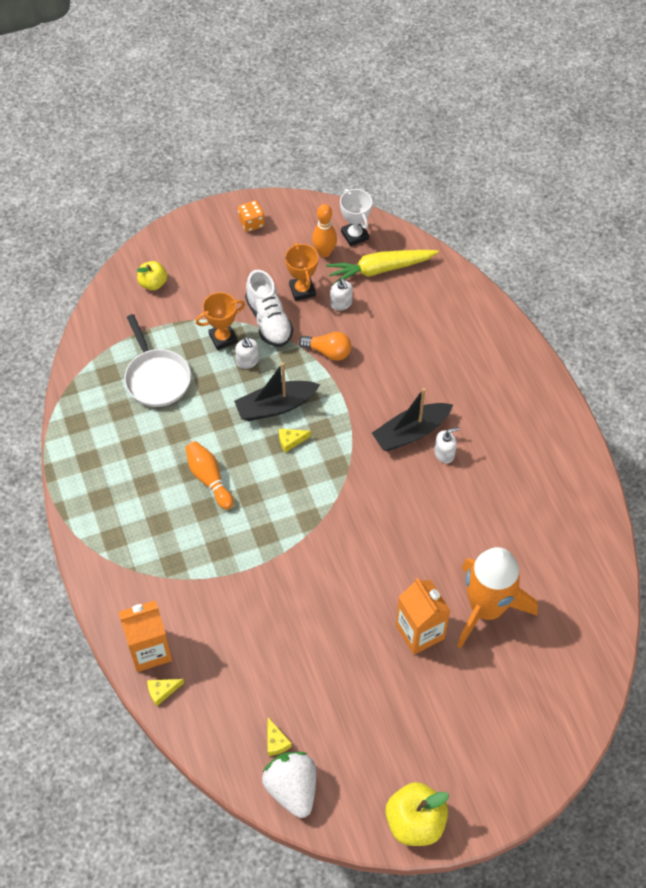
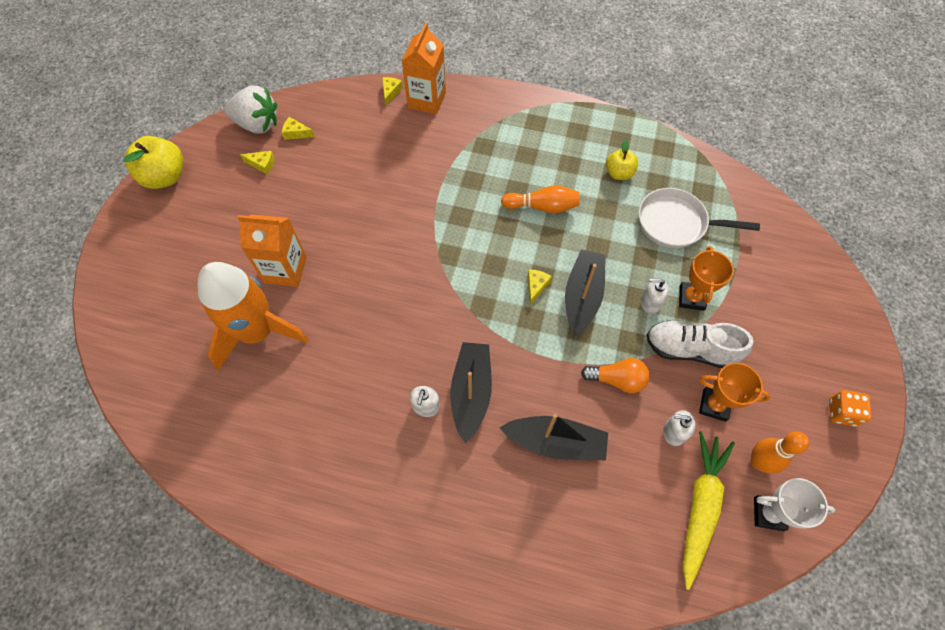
camera: 125 degrees right, 5 degrees up
yellow apple [137,261,167,290] -> yellow apple moved to [606,139,638,180]
orange light bulb [299,332,351,361] -> orange light bulb turned 135 degrees counterclockwise [581,358,650,393]
none -> yellow cheese [240,151,274,174]
none -> black boat [500,414,608,460]

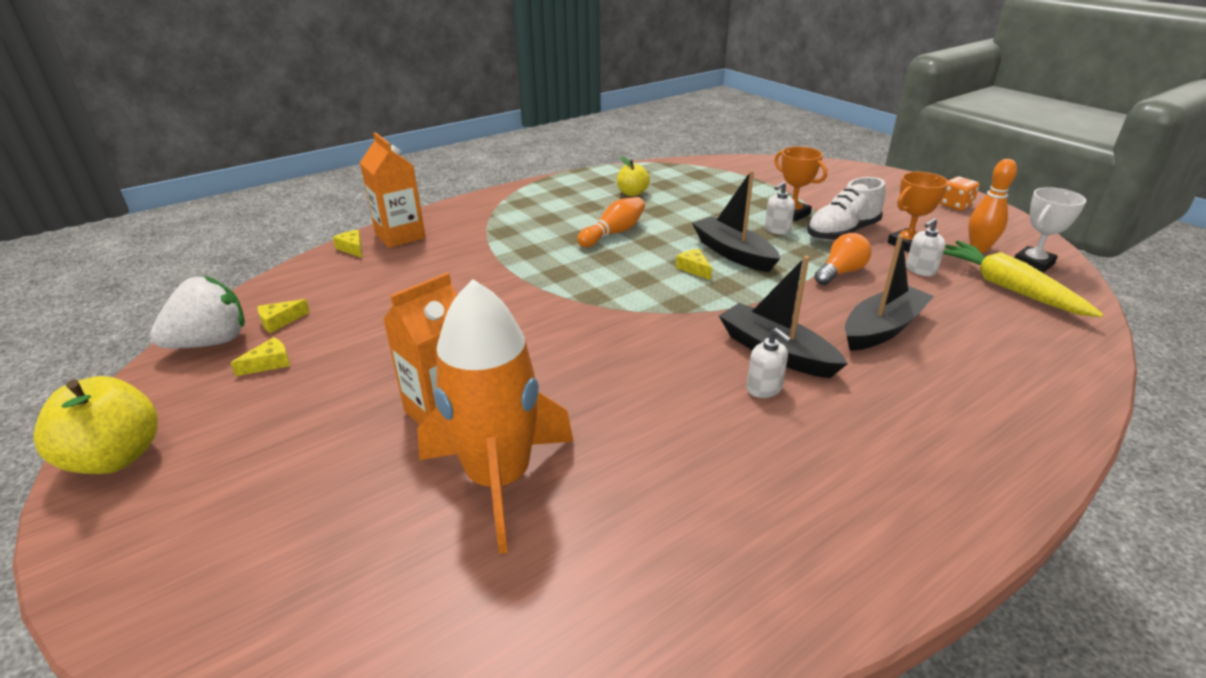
camera: 50 degrees left, 30 degrees down
white pan [639,188,760,248] -> none

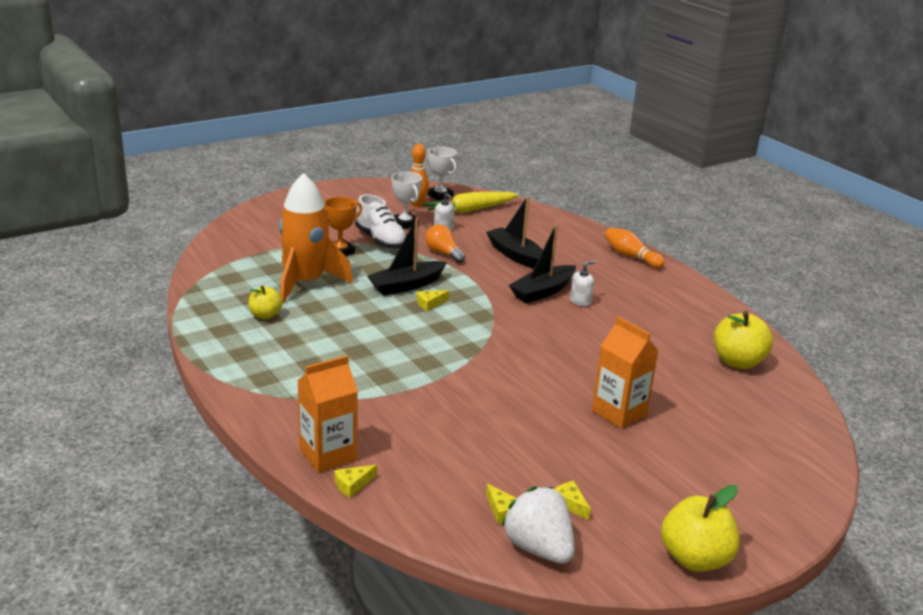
camera: 90 degrees left, 5 degrees down
orange rocket [417,279,574,554] -> orange rocket moved to [279,173,353,304]
orange bowling pin [577,197,645,247] -> orange bowling pin moved to [605,228,665,268]
white soap dispenser [765,182,795,235] -> none
orange trophy [888,172,949,252] -> white trophy [391,172,422,229]
orange dice [940,176,980,211] -> none
none -> yellow apple [714,311,773,369]

